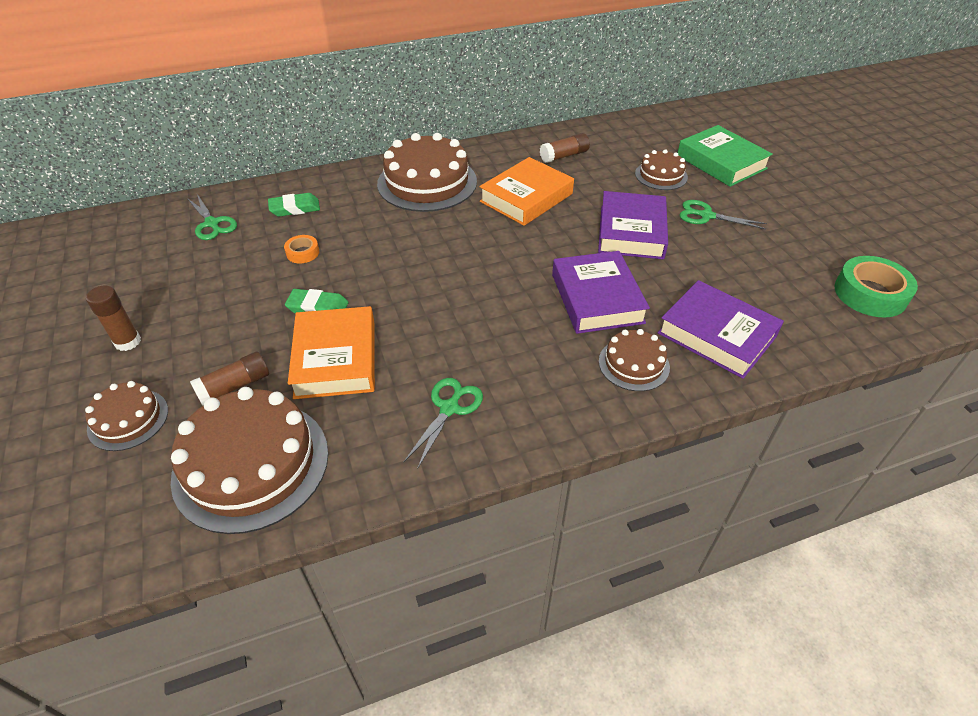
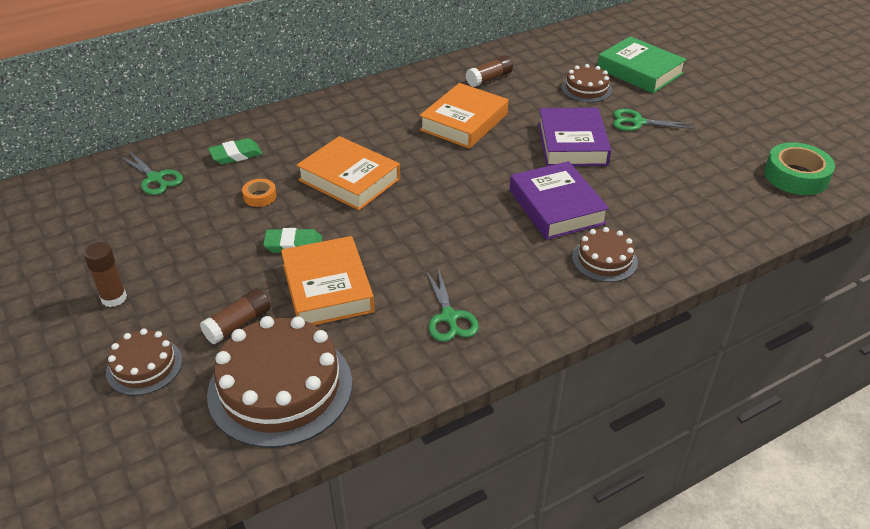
camera: 10 degrees left, 5 degrees down
brown cake [377,133,477,212] -> none
green scissors [404,378,483,469] -> green scissors turned 150 degrees clockwise [426,267,479,342]
purple book [657,280,784,379] -> none
none -> orange book [297,136,400,210]

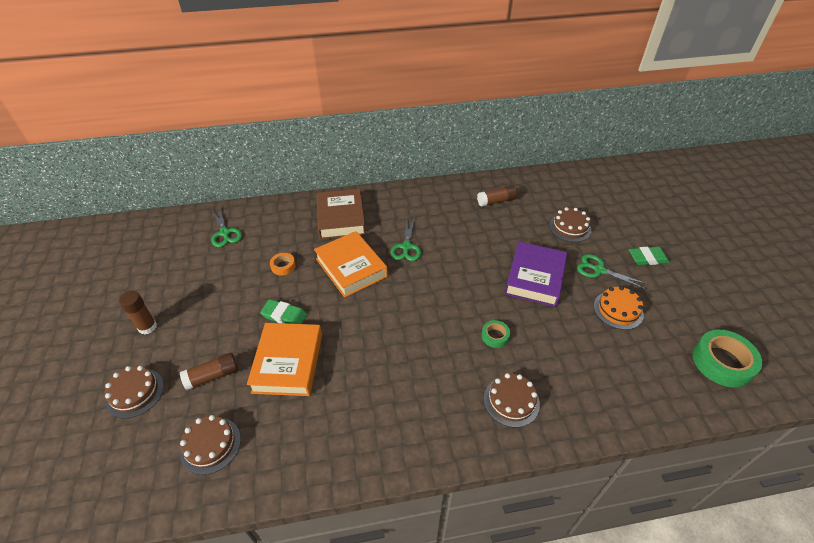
camera: 20 degrees right, 5 degrees up
brown cake [207,316,352,448] -> brown cake [180,415,241,475], size x0.53
green eraser [208,138,262,165] -> green eraser moved to [629,247,670,265]
orange book [419,83,509,149] -> none
green scissors [426,267,479,342] -> green scissors moved to [390,217,421,261]
purple book [509,161,609,240] -> green tape [481,320,510,348]
green book [597,36,687,93] -> none
none -> brown book [317,189,366,240]
none -> orange cake [594,286,644,330]

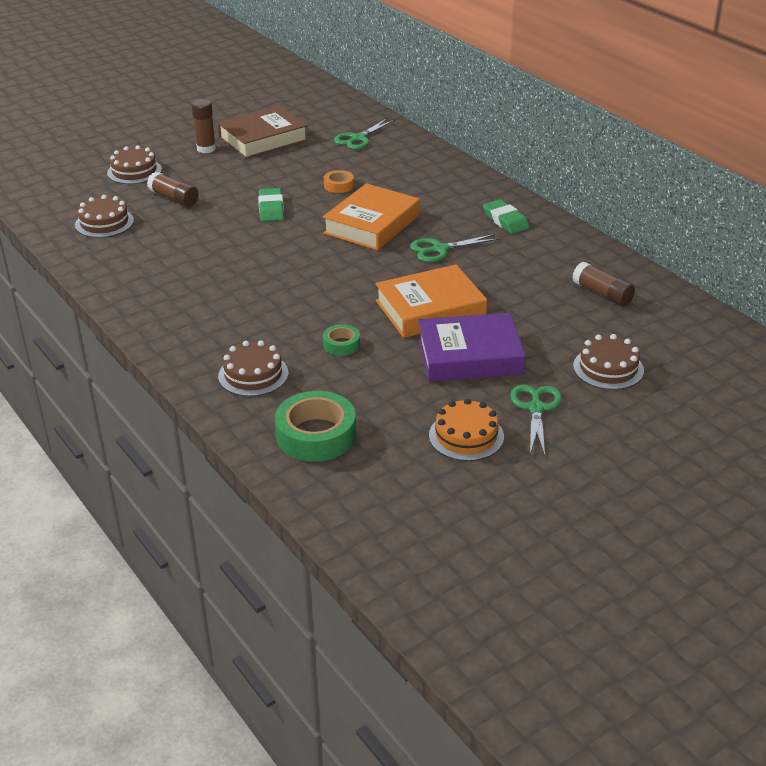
camera: 65 degrees right, 10 degrees down
orange book [247,323,322,396] -> orange book moved to [375,264,487,338]
brown book [317,189,366,240] -> brown book moved to [218,106,308,159]
green eraser [629,247,670,265] -> green eraser moved to [483,199,529,234]
green tape [692,330,762,388] -> green tape moved to [275,391,356,462]

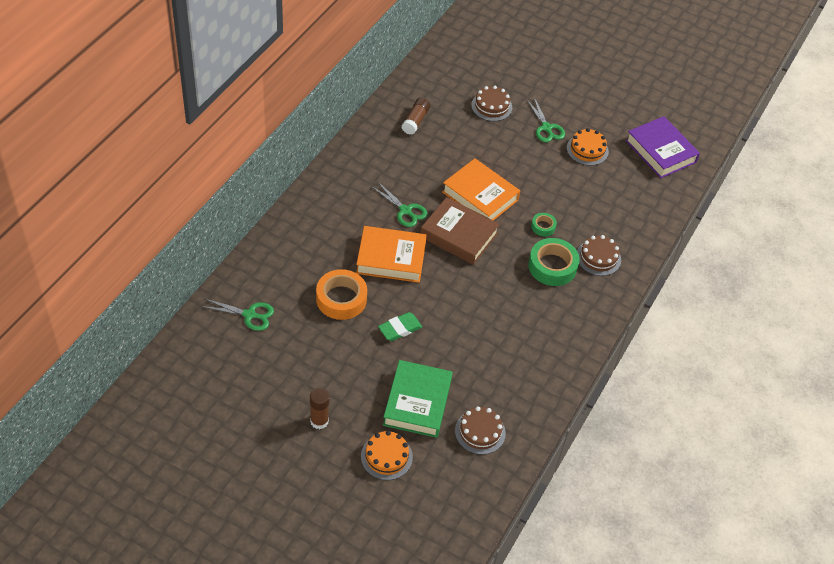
camera: 120 degrees left, 15 degrees up
brown cake [107,145,162,184] -> orange cake [361,431,413,480]
brown glue stick [147,172,198,207] -> green book [383,360,453,438]
brown book [218,106,308,159] -> brown book moved to [420,197,500,265]
green tape [275,391,356,462] -> green tape moved to [528,238,580,286]
orange tape [324,170,354,193] -> orange tape [316,269,367,320], size x1.95
purple book [418,313,526,382] -> purple book moved to [625,116,700,178]
green eraser [483,199,529,234] -> none
green scissors [510,385,562,456] -> green scissors turned 90 degrees counterclockwise [527,98,565,142]

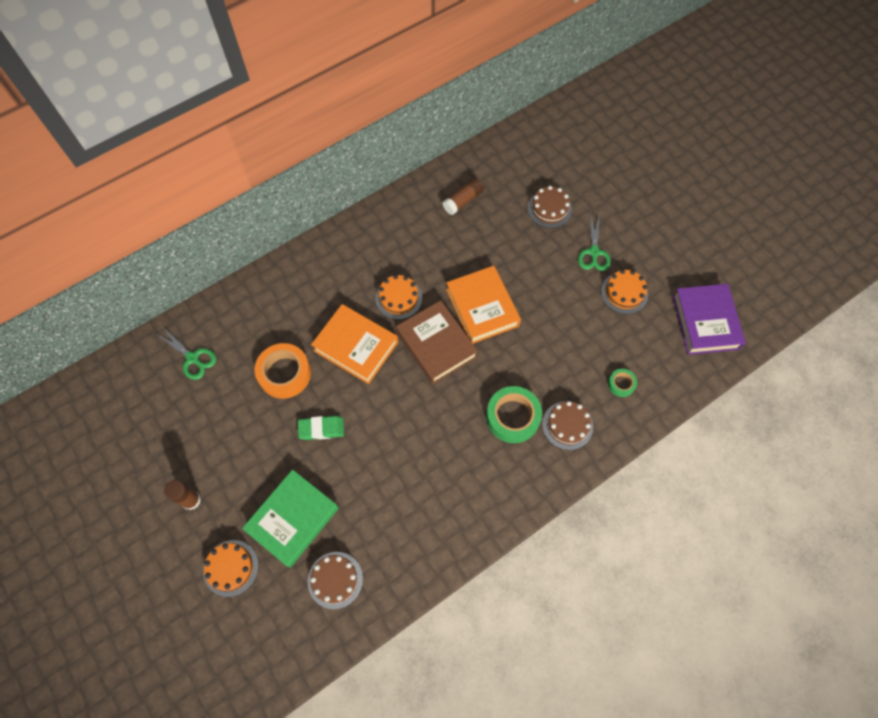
camera: 30 degrees right, 15 degrees up
green scissors [371,182,428,227] -> orange cake [375,275,422,320]
green tape [531,213,557,236] -> green tape moved to [608,369,637,397]

